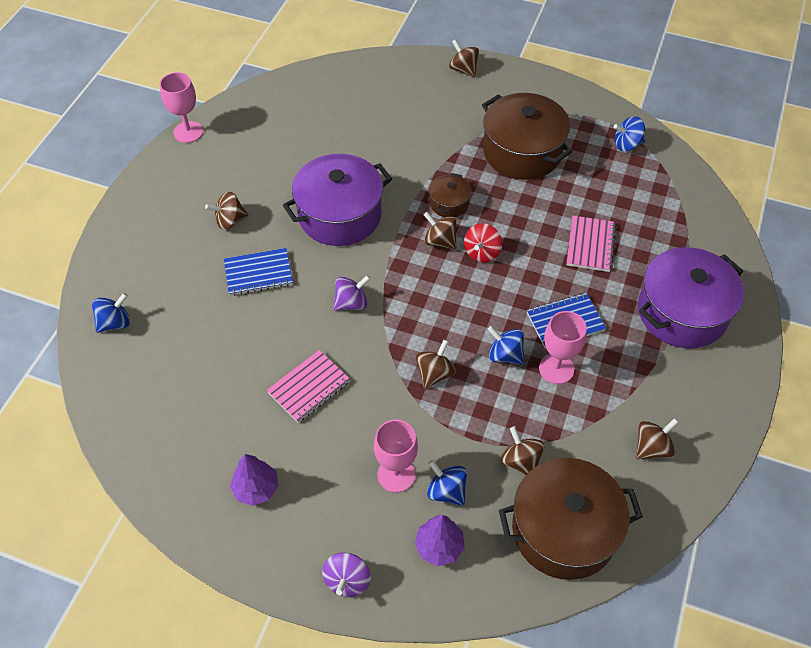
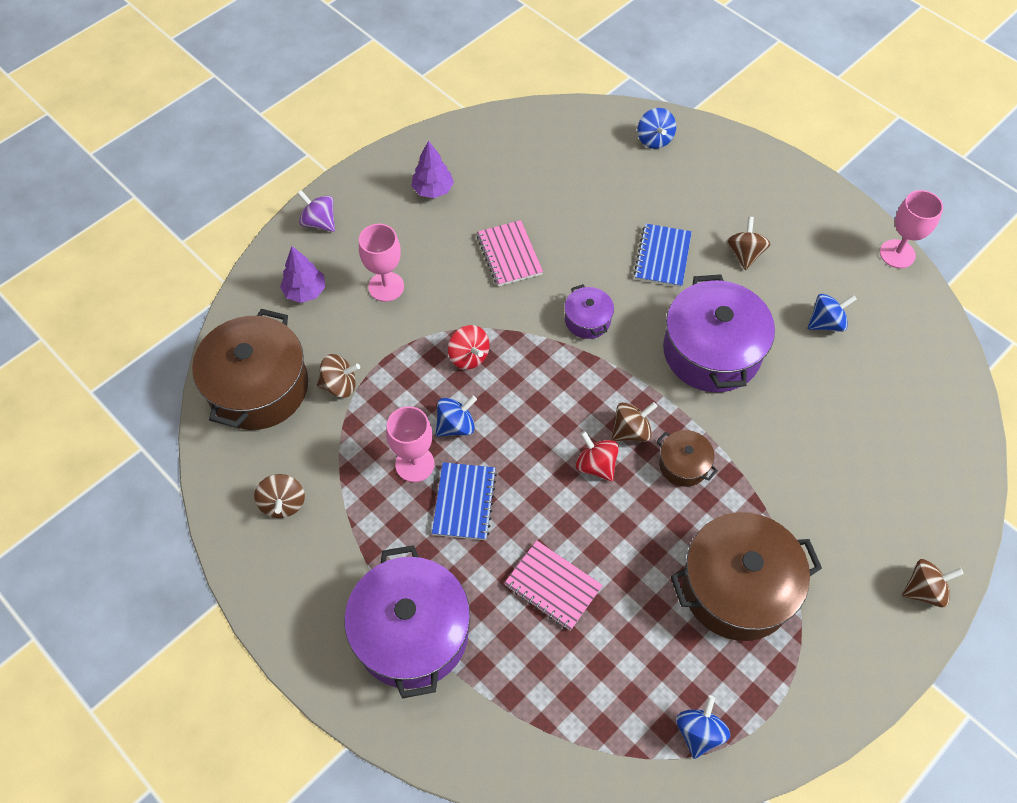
camera: 115 degrees right, 5 degrees up
purple spinning top [333,275,371,311] -> purple pot [564,284,614,339]
brown spinning top [416,340,456,389] -> red spinning top [448,325,490,369]
blue spinning top [427,460,467,506] -> blue spinning top moved to [808,294,857,332]

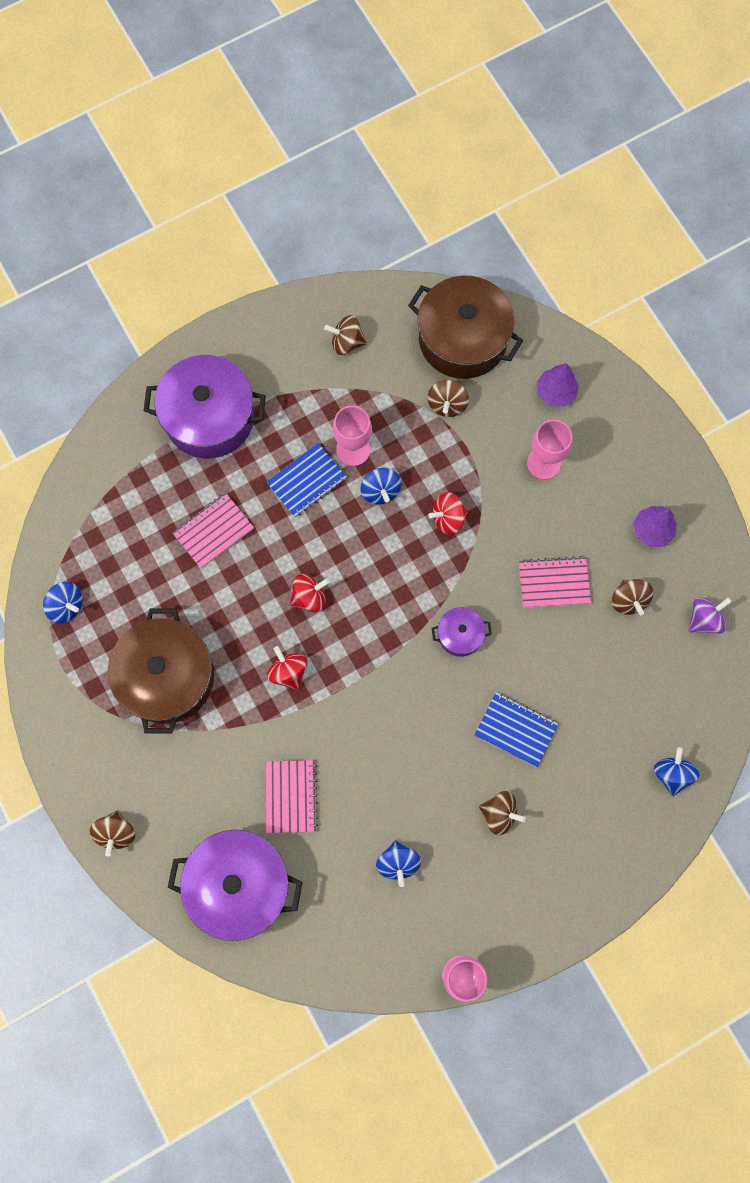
camera: 105 degrees right, 15 degrees up
purple spinning top [297,190,335,232] -> purple spinning top moved to [689,597,732,634]
blue notebook [432,462,497,540] -> blue notebook turned 60 degrees counterclockwise [266,443,347,517]
brown spinning top [611,402,657,442] -> brown spinning top moved to [612,579,654,615]
blue spinning top [637,108,676,149] -> blue spinning top turned 90 degrees clockwise [654,747,699,796]
brown pot [656,430,718,487] -> red spinning top [267,646,307,691]
purple pot [663,274,775,392] -> purple pot moved to [168,830,303,941]
none -> pink notebook [265,760,318,833]

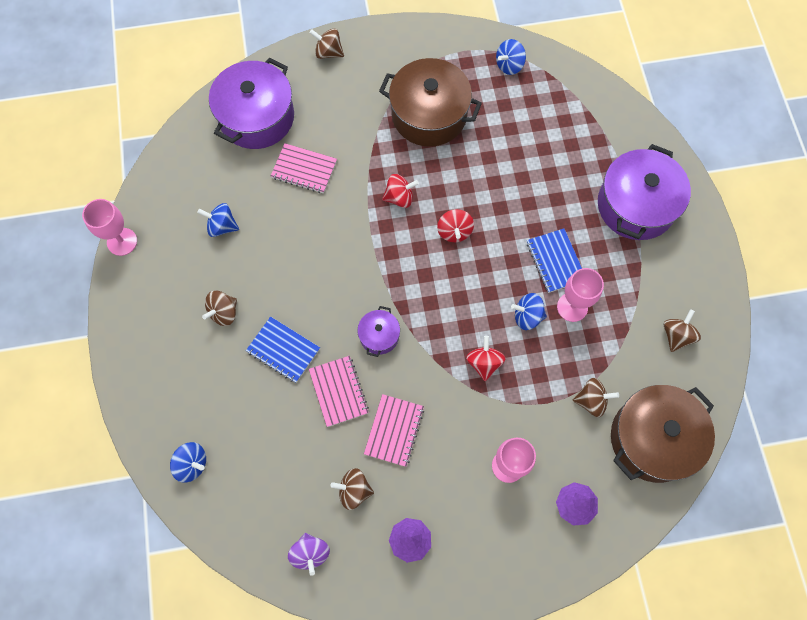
camera: 110 degrees right, 5 degrees down
pink notebook [173,493,254,569] -> pink notebook moved to [309,356,369,427]
brown spinning top [427,380,469,417] -> brown spinning top turned 150 degrees clockwise [573,378,619,417]
blue notebook [474,692,558,767] -> blue notebook turned 75 degrees clockwise [246,317,320,383]

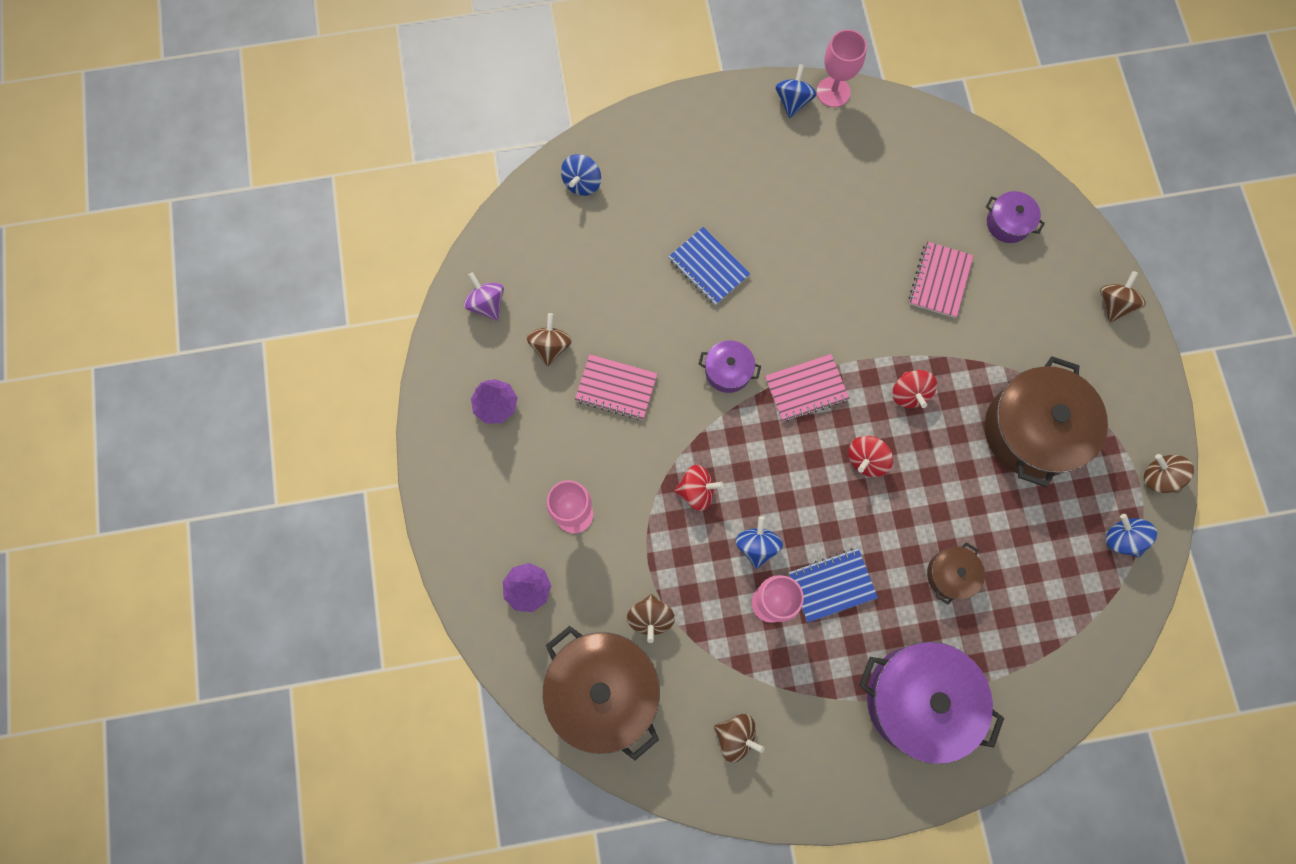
camera: 90 degrees right, 5 degrees up
blue spinning top [197,203,239,237] -> blue spinning top moved to [775,64,817,118]
brown spinning top [202,291,237,326] -> brown spinning top moved to [1144,454,1194,493]
purple pot [209,58,294,149] -> purple pot [986,191,1045,243], size x0.48
blue notebook [246,317,320,383] -> blue notebook turned 75 degrees counterclockwise [668,227,751,305]
purple spinning top [288,533,330,576] -> purple spinning top turned 75 degrees clockwise [464,272,504,321]
pink notebook [309,356,369,427] -> pink notebook moved to [765,354,850,422]
red spinning top [437,209,474,242] -> red spinning top turned 45 degrees counterclockwise [848,436,893,477]
none -> brown pot [927,542,985,604]

